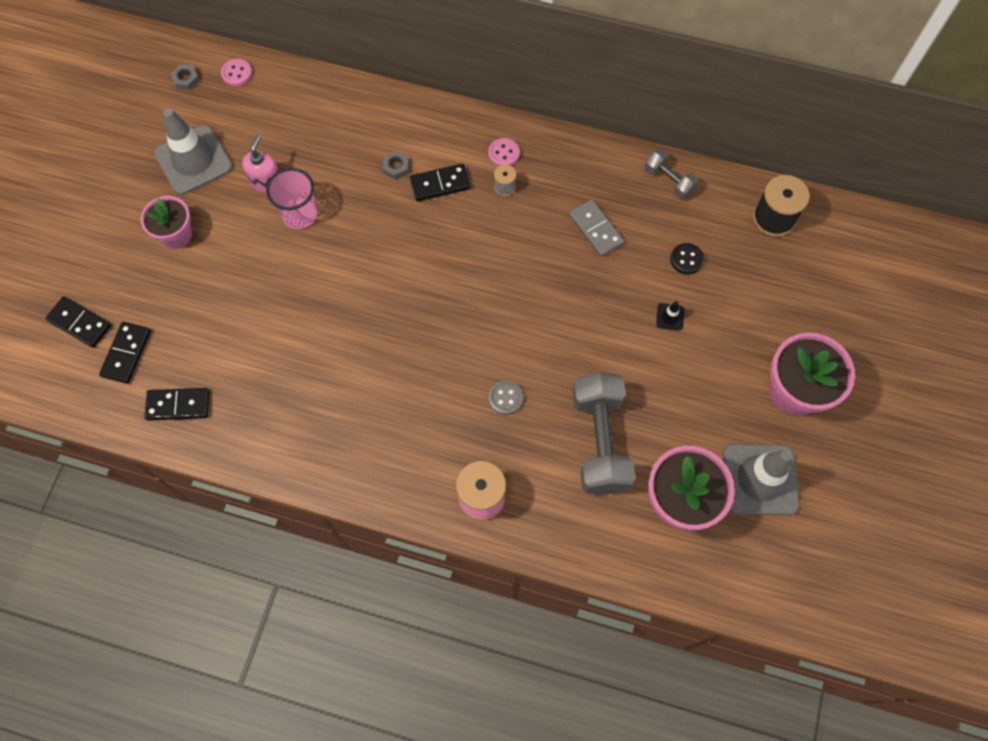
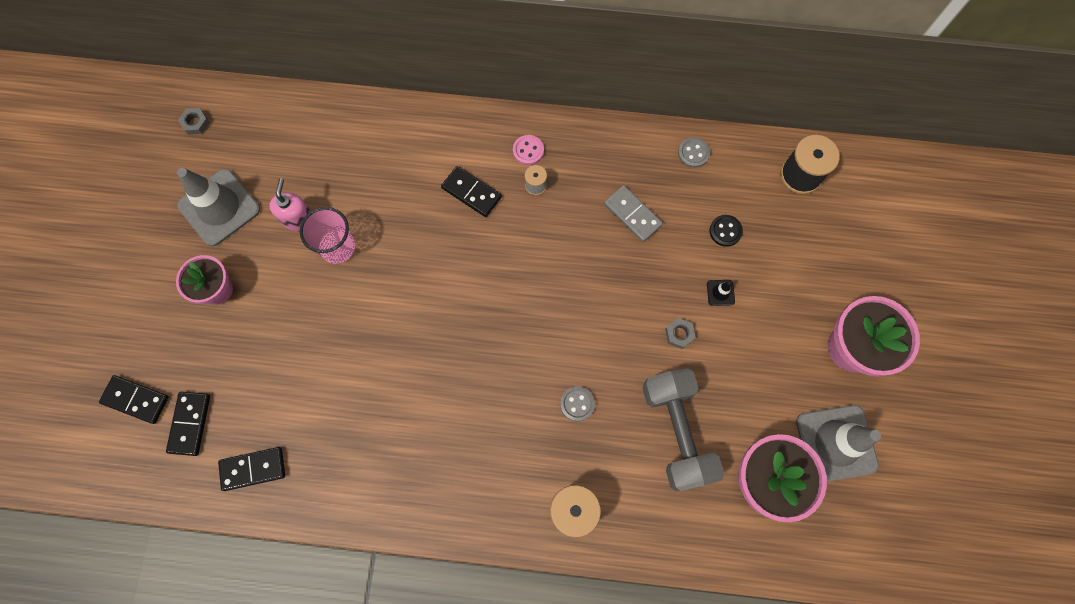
camera: 10 degrees left, 5 degrees up
pink button [221,59,252,86] -> none
grey nut [383,151,409,180] -> grey nut moved to [665,318,696,349]
black domino [410,164,471,201] -> black domino turned 60 degrees clockwise [441,166,502,217]
grey dumbbell [644,149,698,199] -> grey button [678,137,710,168]

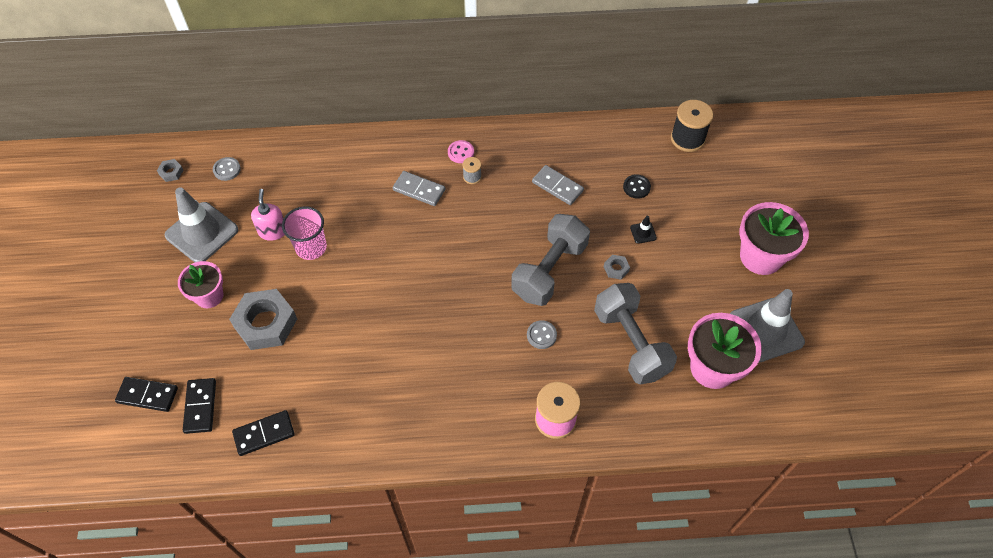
camera: 10 degrees left, 15 degrees down
black domino [441,166,502,217] -> grey domino [393,171,445,206]
grey button [678,137,710,168] -> grey button moved to [213,157,241,181]
none -> grey nut [229,289,297,350]
none -> grey dumbbell [511,214,590,306]

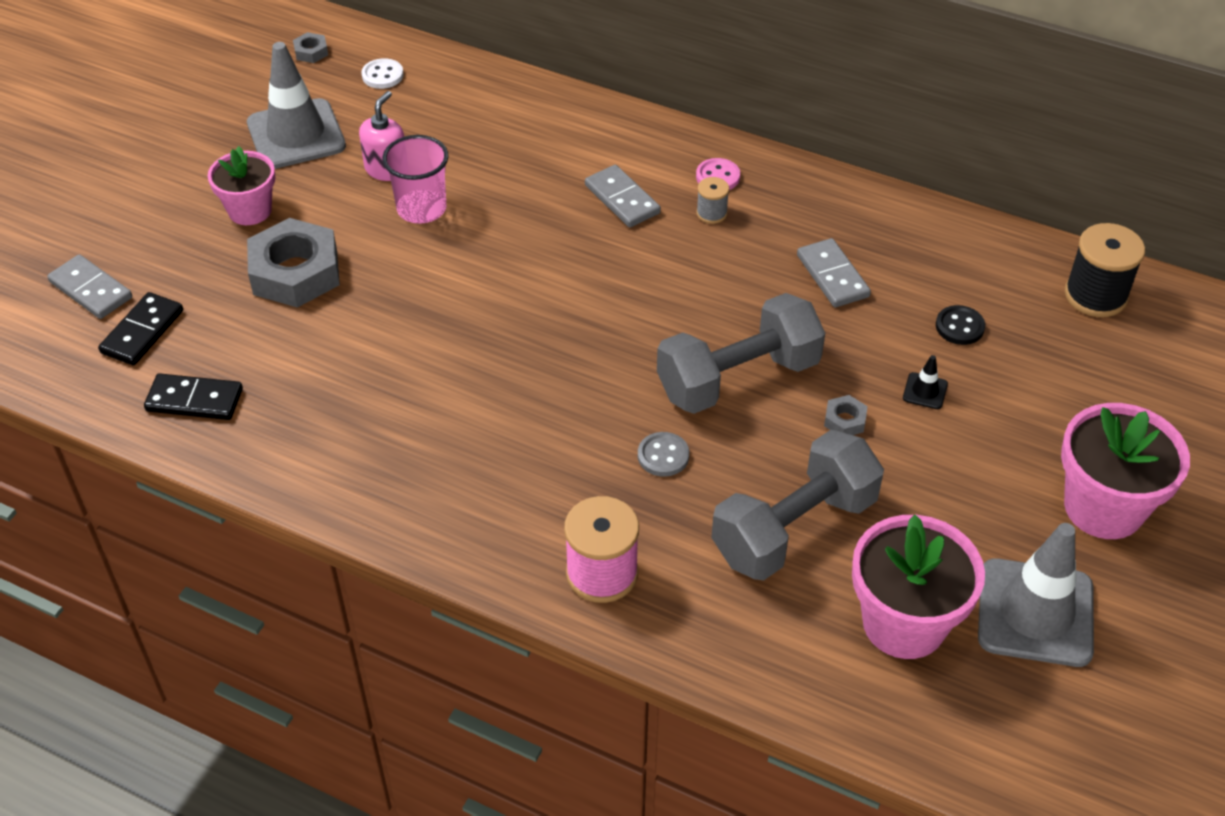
camera: 30 degrees right, 10 degrees down
black domino [115,377,178,412] -> grey domino [47,254,132,319]
grey button [213,157,241,181] -> white button [361,58,404,89]
grey dumbbell [594,283,677,385] -> grey dumbbell turned 45 degrees clockwise [711,430,884,581]

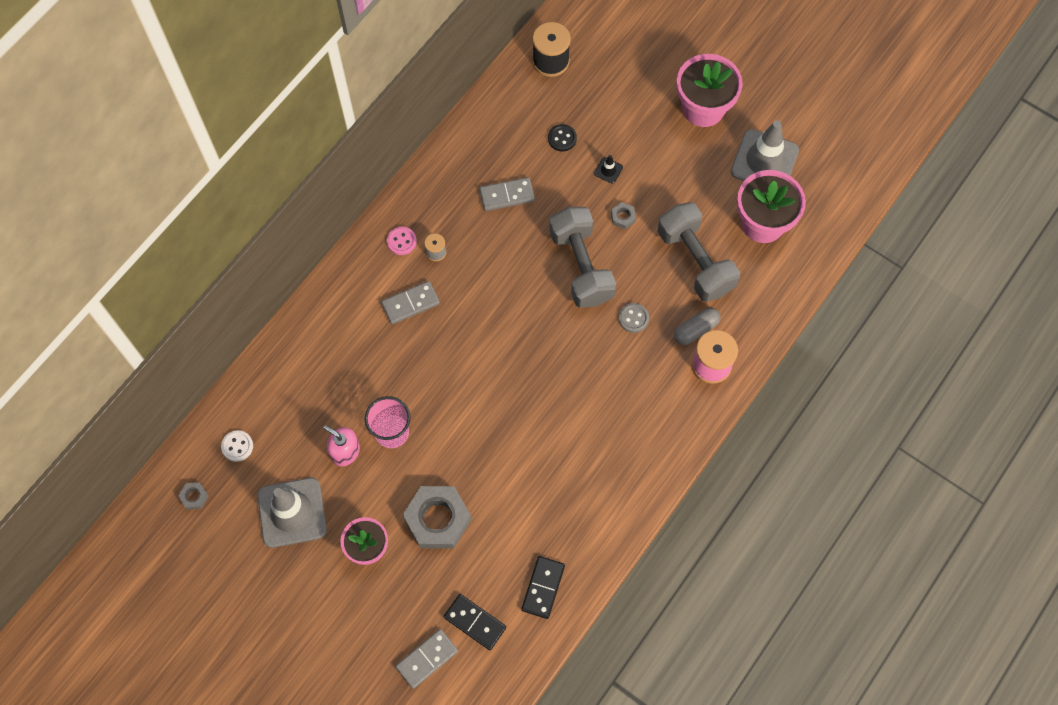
camera: 80 degrees left, 20 degrees up
none -> grey capsule [674,307,721,345]

